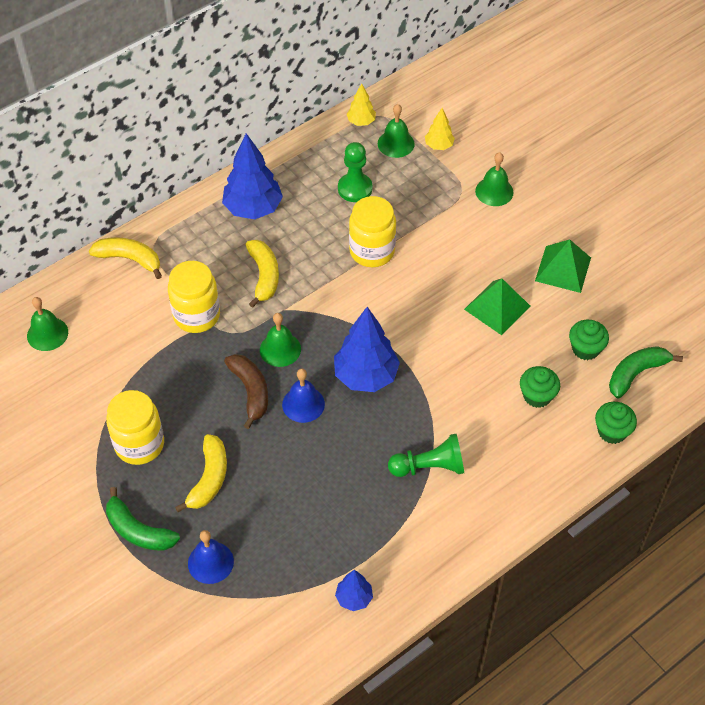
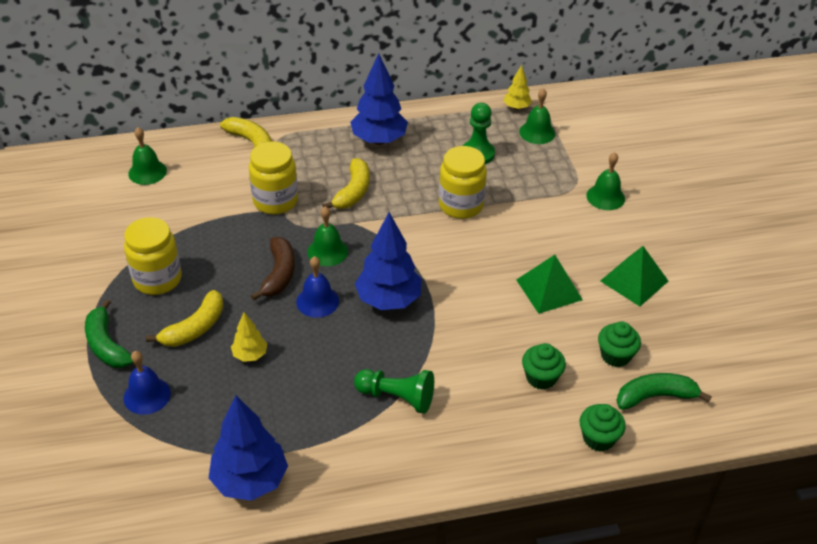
camera: 25 degrees right, 10 degrees down
blue tree [335,570,373,611] -> blue tree [209,395,288,501], size x1.94
yellow tree [425,108,455,150] -> yellow tree moved to [231,312,267,362]

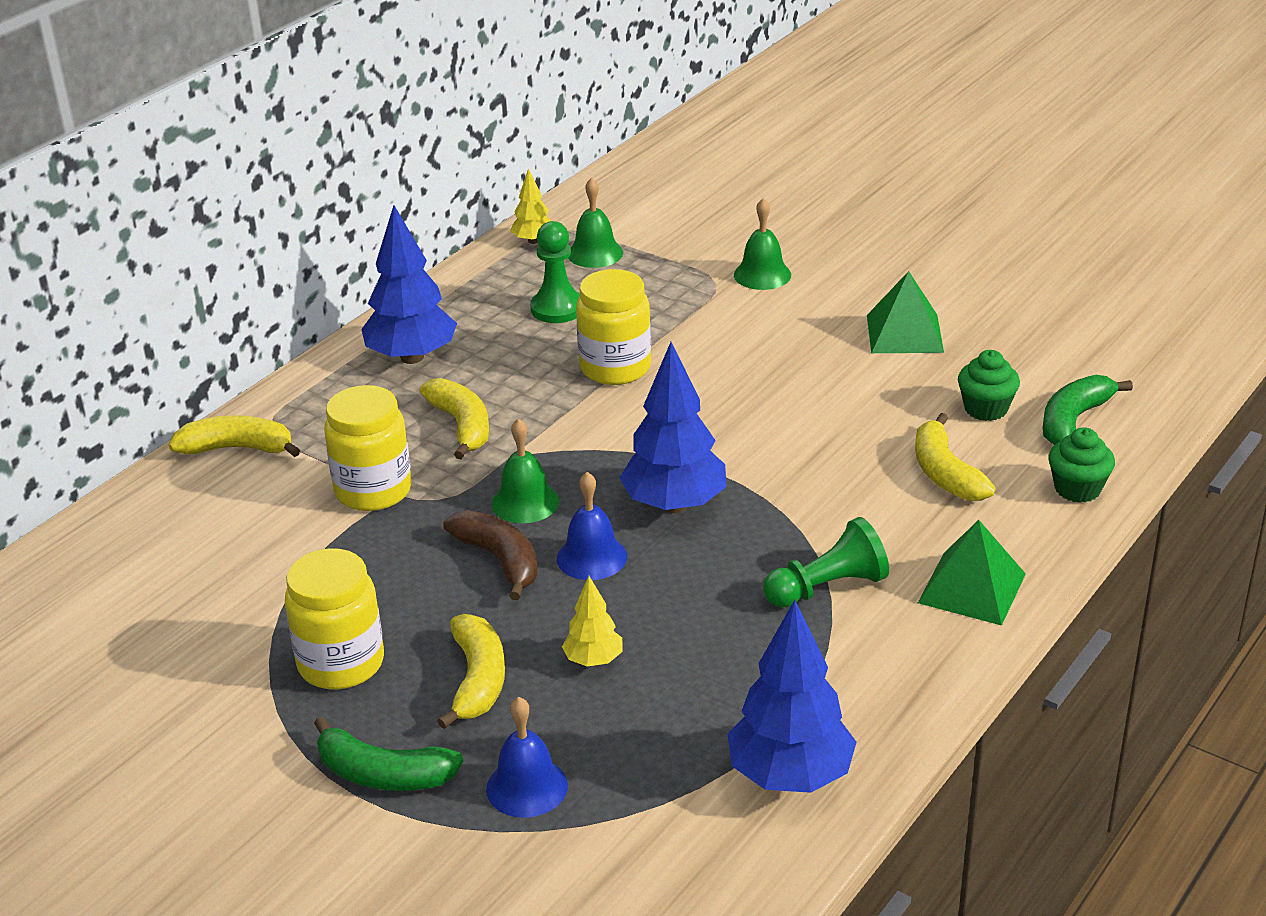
camera: 40 degrees left, 10 degrees down
green bell [128,127,167,185] -> none
green pyramid [516,255,583,314] -> green pyramid moved to [918,520,1026,626]
green cupcake [522,343,566,390] -> yellow banana [915,413,995,501]

